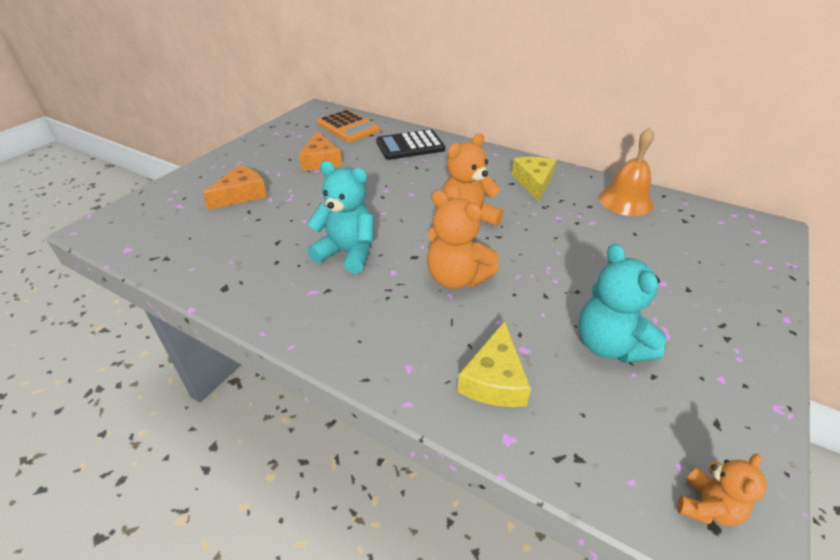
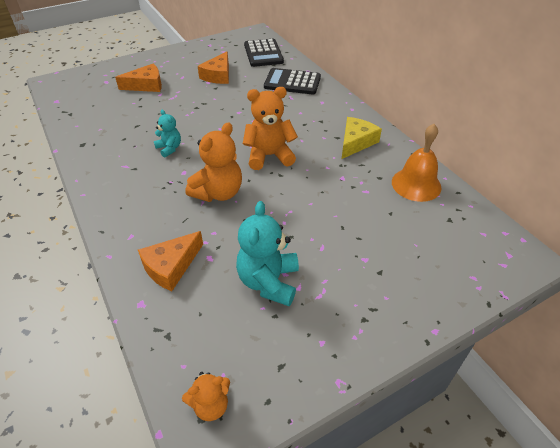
camera: 30 degrees right, 5 degrees up
turquoise teddy bear [307,161,374,274] -> turquoise teddy bear [154,110,181,158], size x0.57
orange calculator [317,109,380,142] -> black calculator [244,39,284,67]
orange teddy bear [427,190,499,289] -> orange teddy bear turned 120 degrees counterclockwise [186,122,242,202]
yellow cheese [457,321,531,407] -> orange cheese [138,231,203,291]

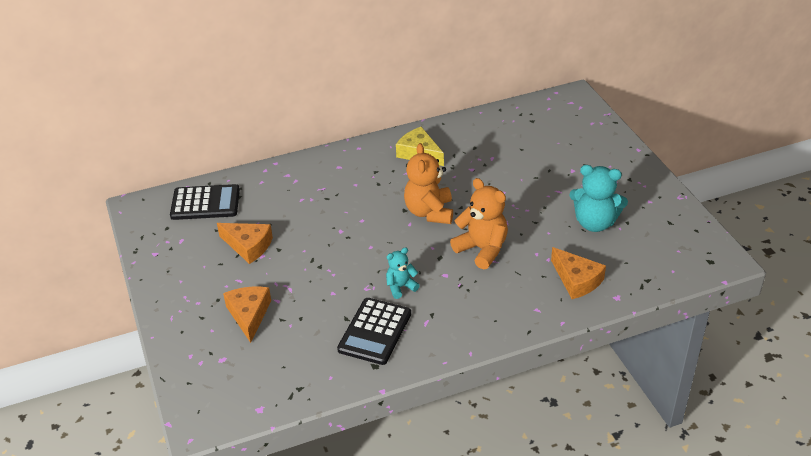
camera: 80 degrees left, 5 degrees down
orange teddy bear [182,372,230,421] -> none
black calculator [264,68,321,95] -> black calculator moved to [337,298,411,365]
orange bell [392,124,441,202] -> none

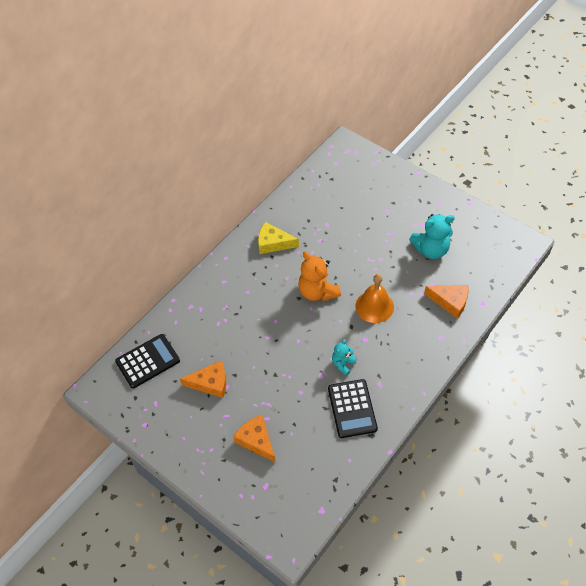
camera: 30 degrees left, 15 degrees up
orange teddy bear [450,178,508,269] -> orange bell [356,274,394,323]

